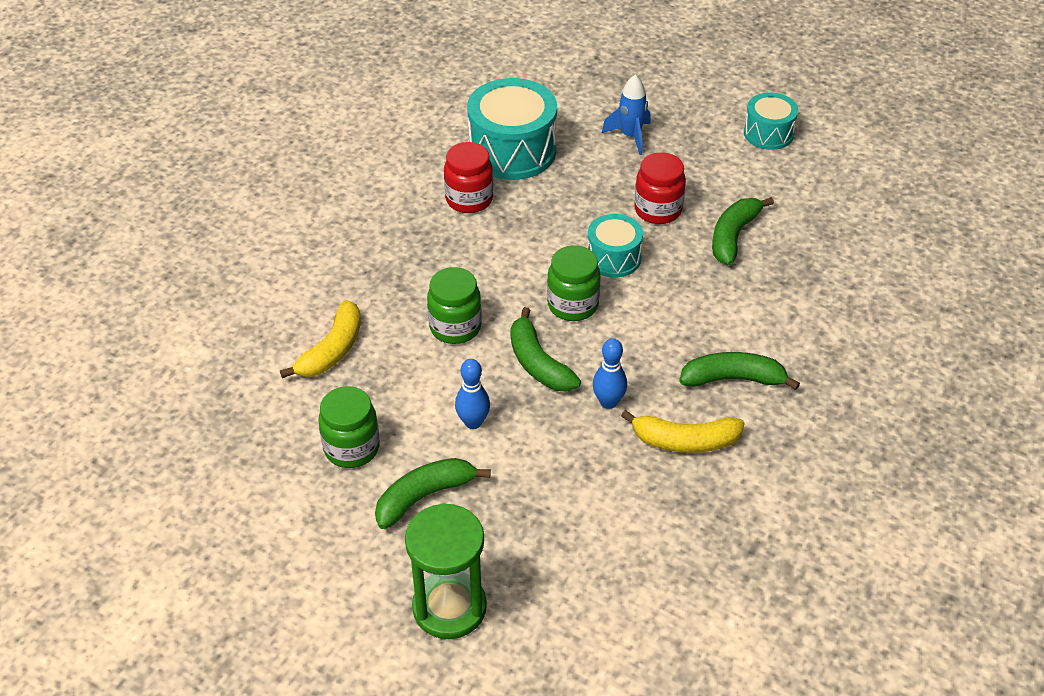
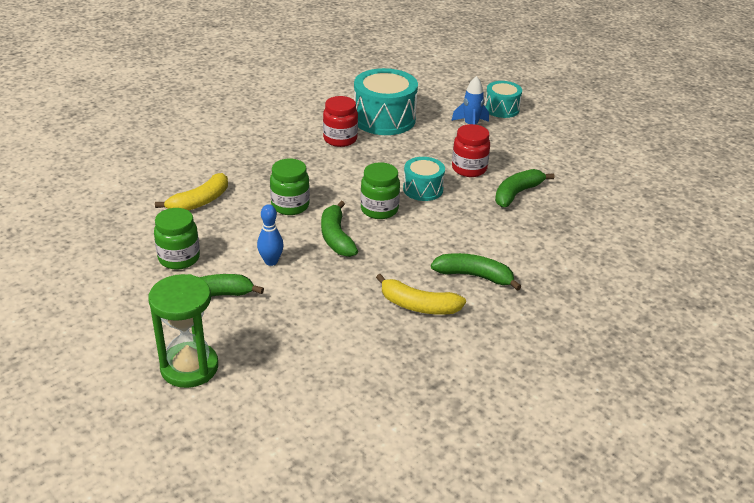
camera: 15 degrees right, 10 degrees down
blue bowling pin [593,338,627,409] -> none
turquoise drum [744,92,798,150] -> turquoise drum moved to [485,81,522,118]

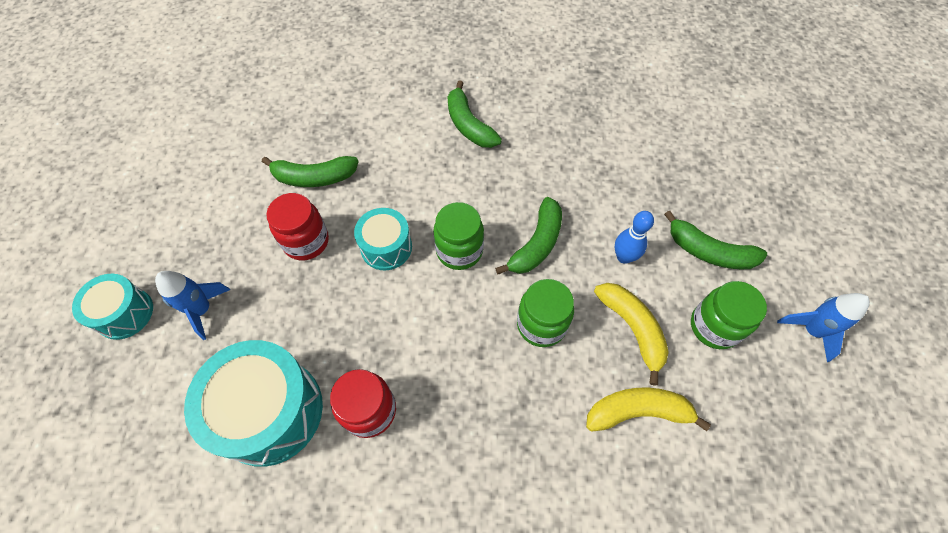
camera: 135 degrees left, 25 degrees up
green hourglass [148,274,218,388] -> none
yellow banana [376,274,466,315] -> yellow banana moved to [594,283,669,386]
none -> blue rocket [777,293,870,362]

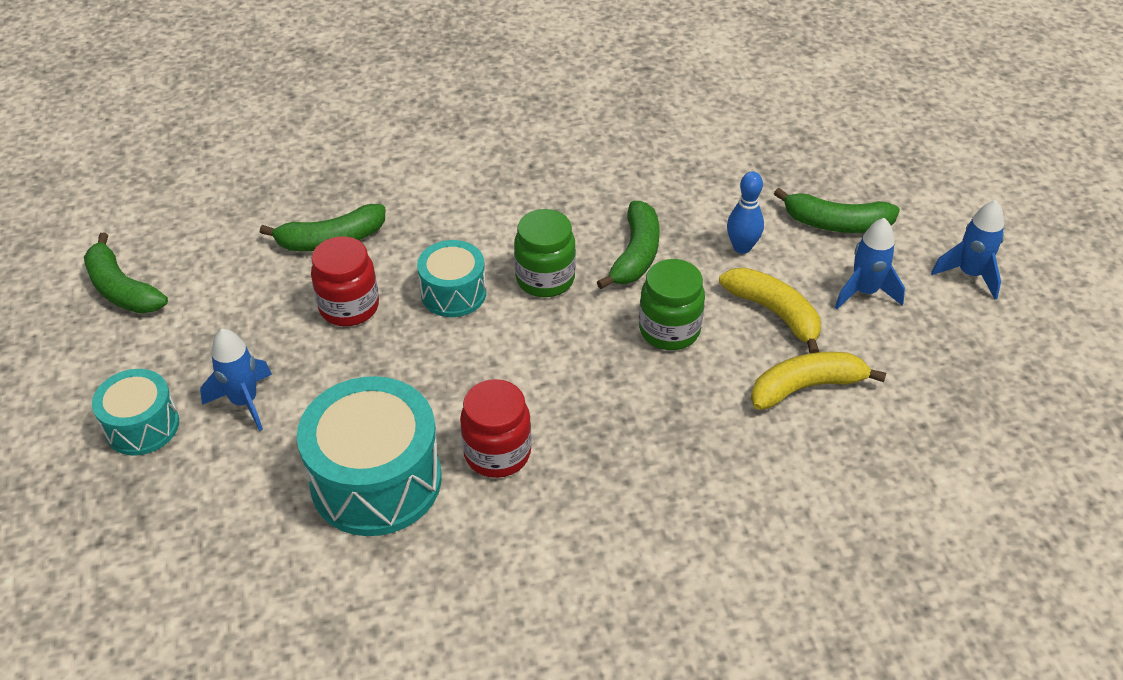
camera: 15 degrees left, 15 degrees down
green banana [448,80,502,148] -> green banana moved to [84,233,168,313]
green jar [691,281,767,349] -> blue rocket [835,218,905,309]

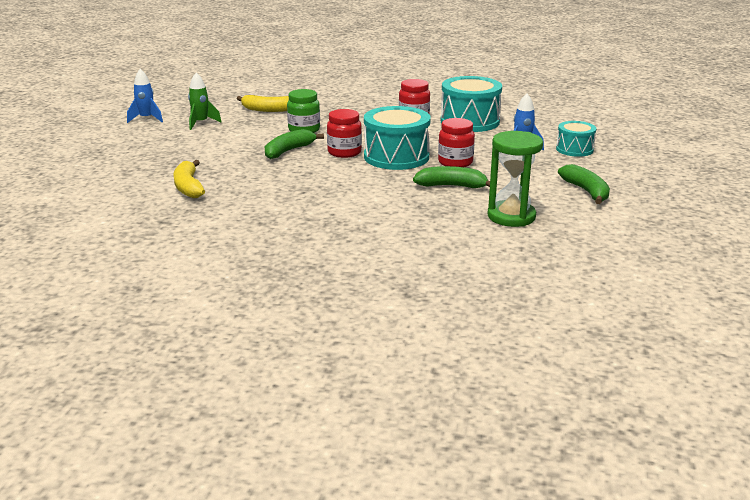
camera: 155 degrees left, 20 degrees down
turquoise drum [417,240,486,317] -> turquoise drum [364,106,431,170], size x1.74
green jar [514,209,576,297] -> red jar [327,109,362,158]
yellow banana [719,267,821,353] -> yellow banana moved to [173,160,205,198]
blue bowling pin [727,171,764,254] -> none
green banana [774,188,900,233] -> none
blue rocket [835,218,905,309] -> green rocket [188,73,222,130]
none -> green hourglass [487,131,543,227]

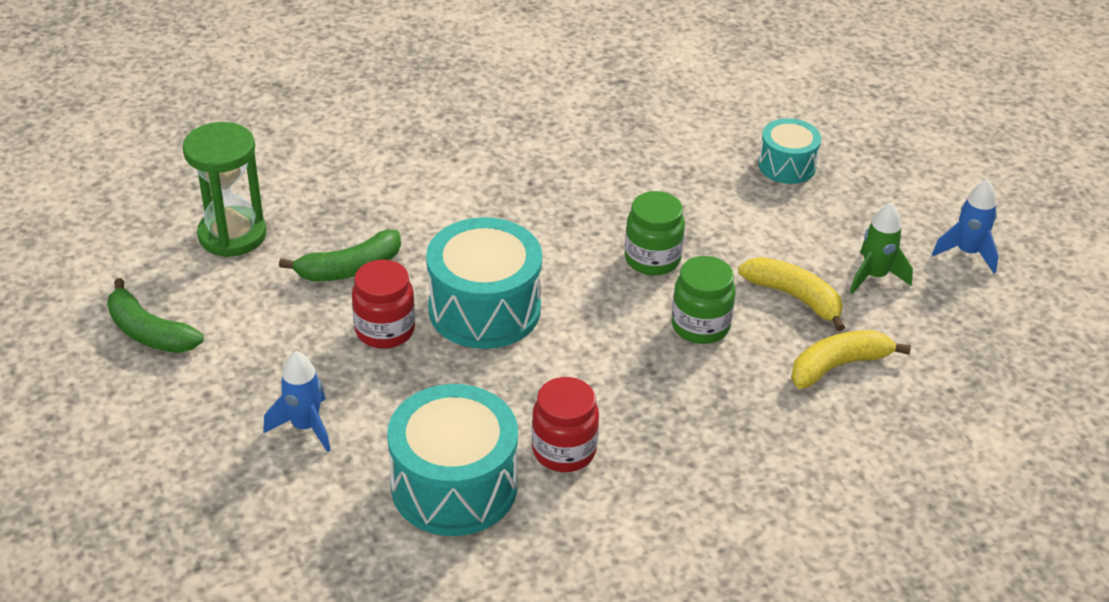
camera: 145 degrees right, 15 degrees up
yellow banana [173,160,205,198] -> yellow banana moved to [738,257,845,331]
green banana [265,129,324,159] -> green jar [625,191,685,276]
red jar [327,109,362,158] -> none
turquoise drum [556,121,596,157] -> turquoise drum moved to [758,118,821,184]

